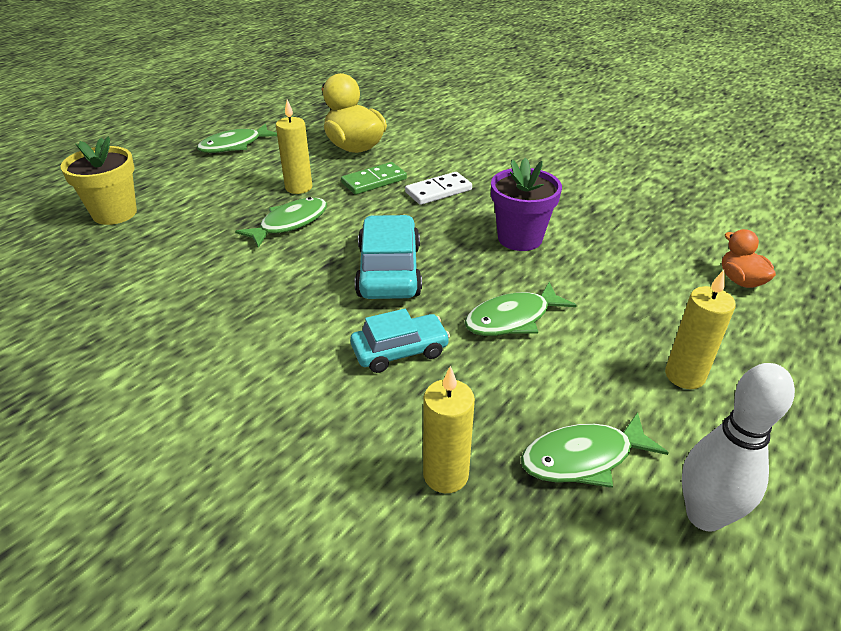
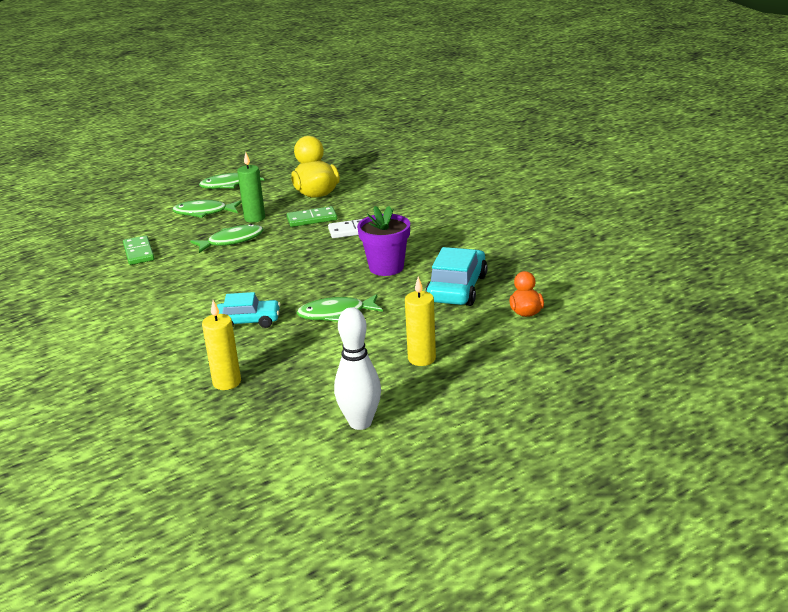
camera: 20 degrees right, 10 degrees down
yellow flower pot [60,136,137,225] -> none
yellow candle [276,100,312,194] -> green candle [237,152,265,223]
turquoise car [355,215,422,299] -> turquoise car moved to [425,247,488,306]
green fish [521,412,669,488] -> green fish moved to [172,200,242,218]
none -> green domino [123,235,154,265]

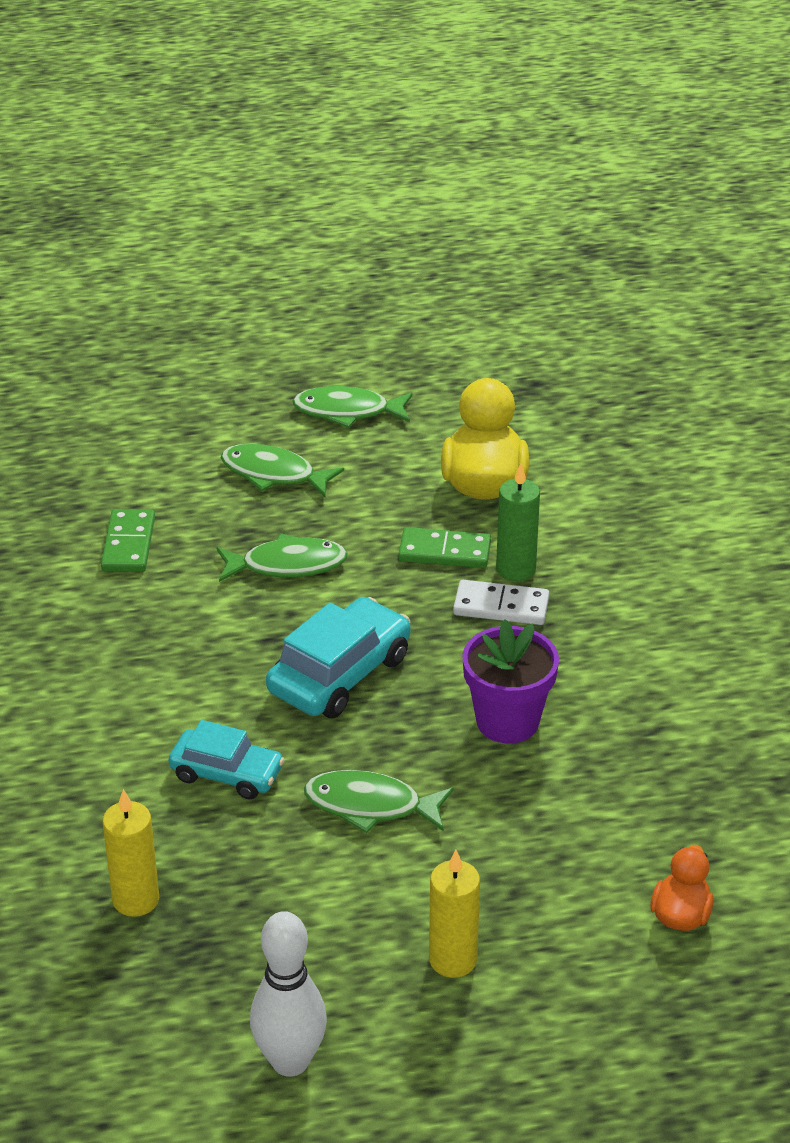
camera: 20 degrees right, 10 degrees up
green candle [237,152,265,223] -> green candle moved to [496,464,540,581]
turquoise car [425,247,488,306] -> turquoise car moved to [266,597,411,718]

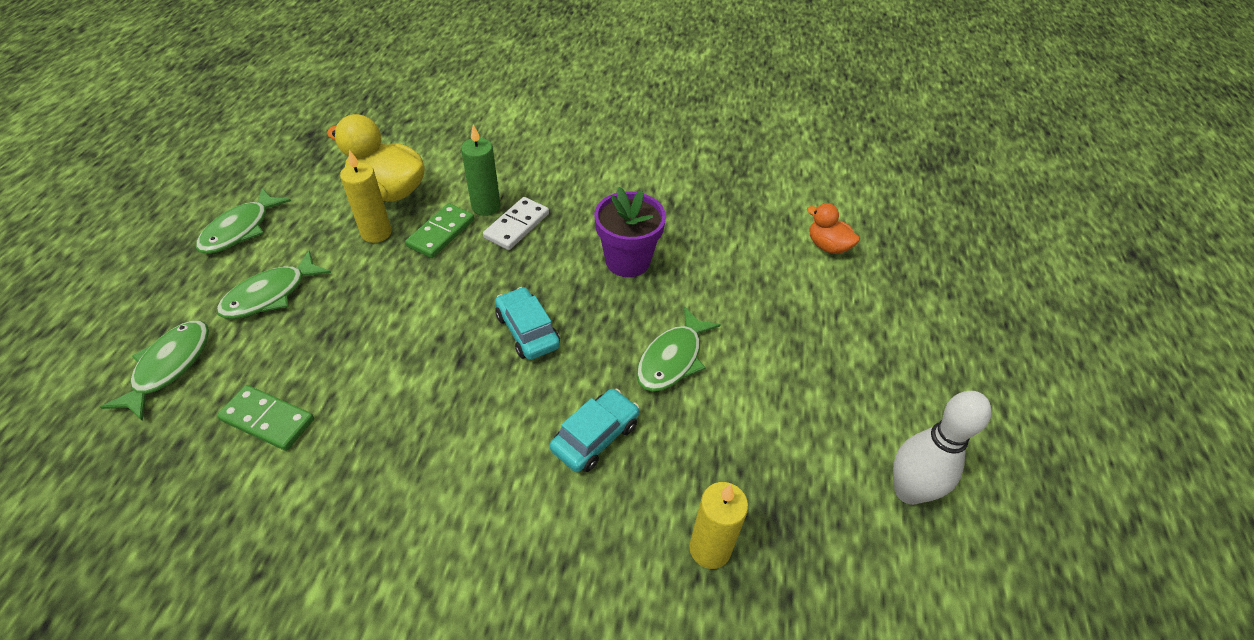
camera: 70 degrees left, 10 degrees up
green fish [217,533,348,582] -> green fish moved to [100,321,209,421]
turquoise car [266,597,411,718] -> turquoise car [495,287,560,360], size x0.66
yellow candle [429,850,480,978] -> yellow candle moved to [340,150,392,243]

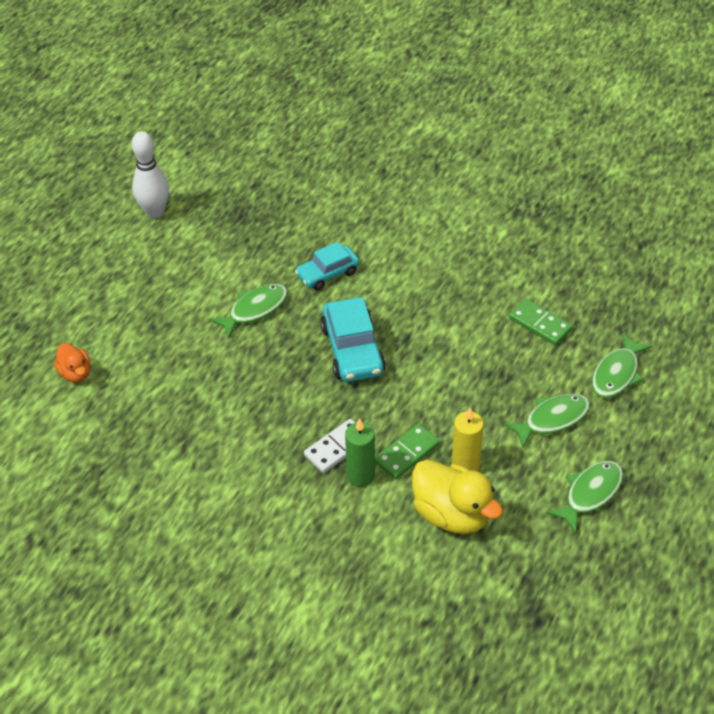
camera: 160 degrees left, 0 degrees up
turquoise car [495,287,560,360] -> turquoise car [321,297,386,382], size x1.51
purple flower pot [594,187,666,277] -> none
yellow candle [690,482,748,569] -> none

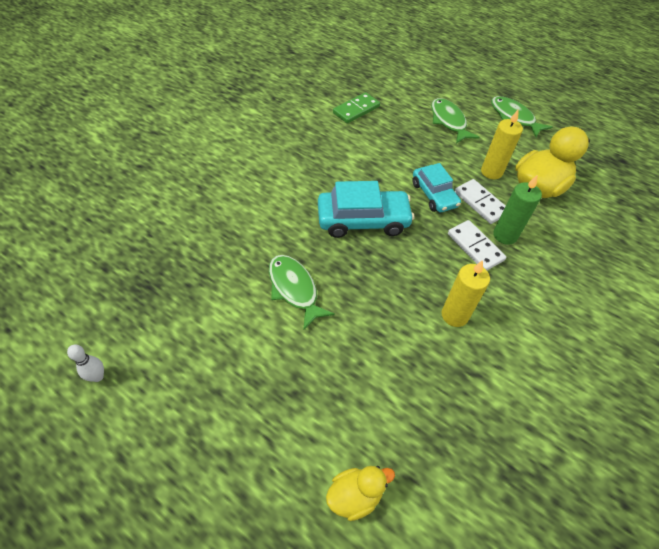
camera: 85 degrees left, 5 degrees up
orange duck [54,343,90,382] -> yellow duck [326,466,395,521]
white bowling pin [132,131,169,218] -> white bowling pin [67,345,104,382], size x0.49
turquoise car [295,242,359,290] -> turquoise car moved to [412,163,461,212]
green domino [375,424,440,479] -> white domino [455,179,505,224]
green fish [592,333,652,398] -> none
none -> yellow candle [441,260,490,327]

